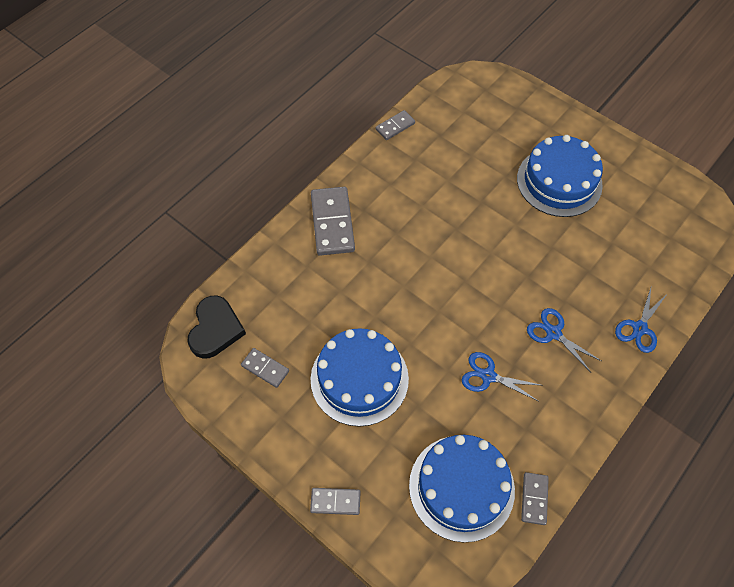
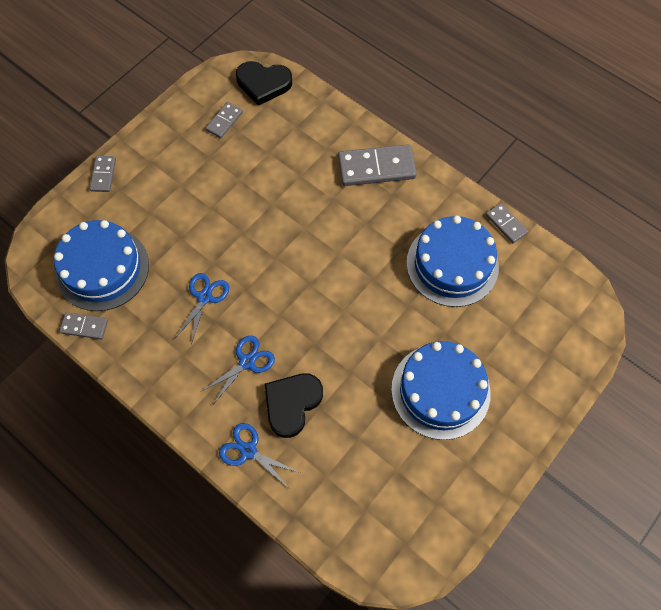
camera: 90 degrees right, 5 degrees up
blue cake [311,328,409,427] -> blue cake moved to [406,216,499,307]
none -> black heart [265,373,323,438]

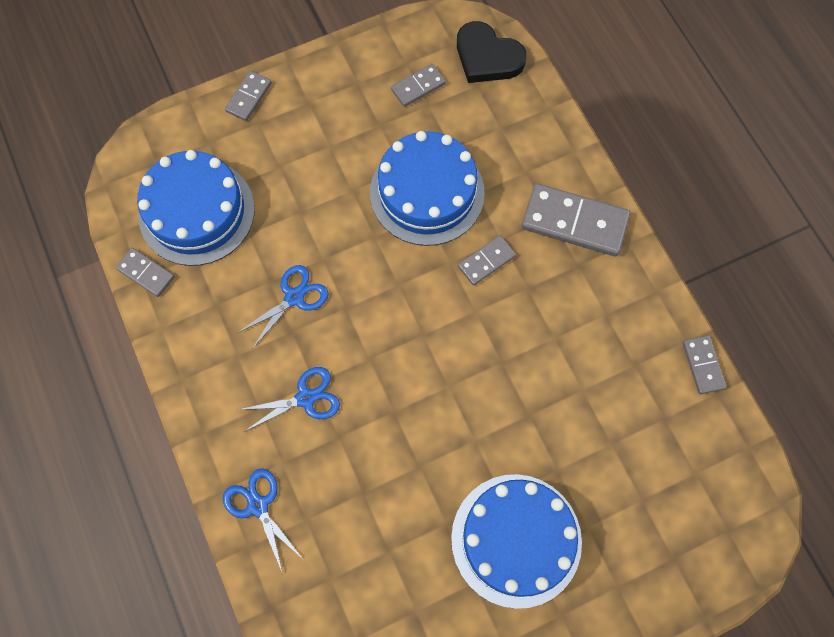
camera: 25 degrees right, 5 degrees up
black heart [265,373,323,438] -> none
blue cake [406,216,499,307] -> blue cake moved to [370,131,485,246]
none -> grey domino [458,236,516,286]

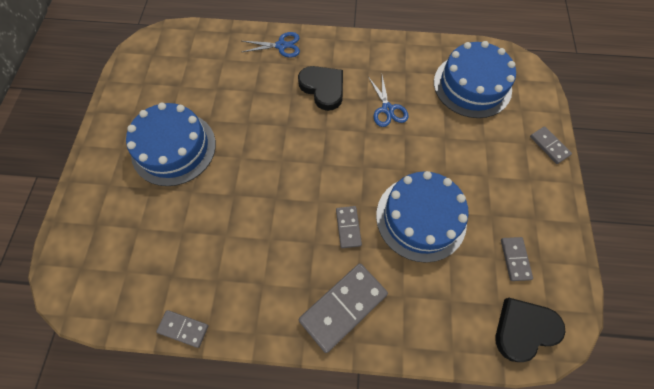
camera: 120 degrees right, 5 degrees down
grey domino [116,248,175,297] -> none
blue scissors [238,367,340,432] -> black heart [298,66,343,111]

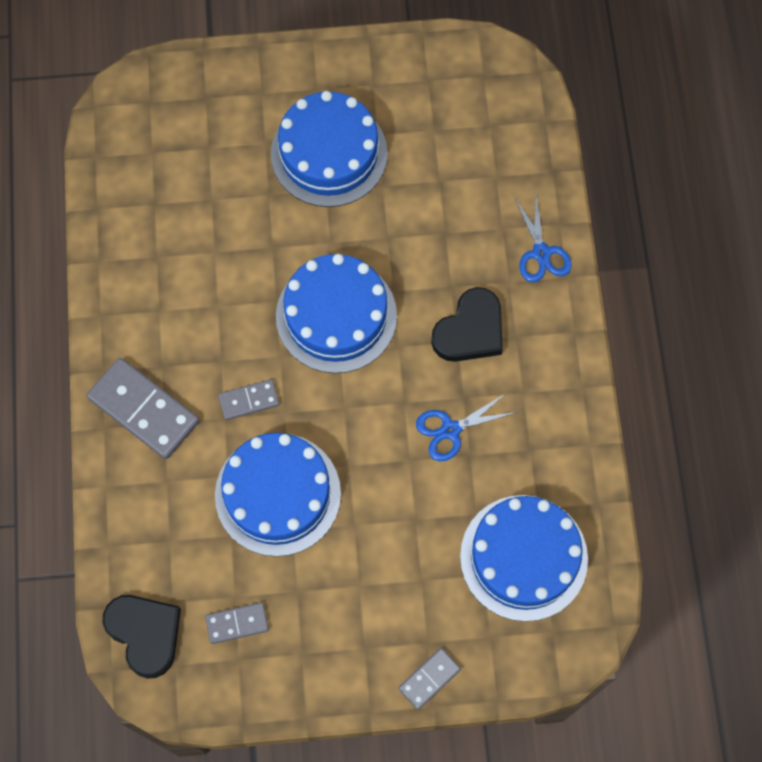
camera: 80 degrees right, 5 degrees up
grey domino [156,310,209,348] -> none
none -> blue cake [276,254,397,373]

